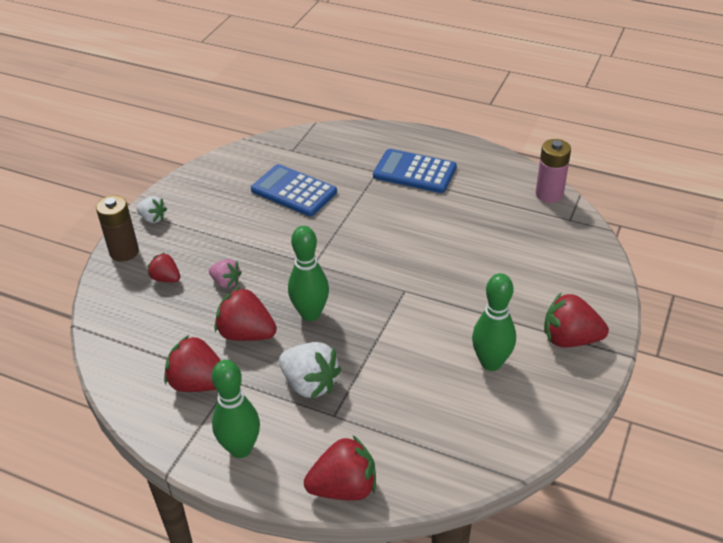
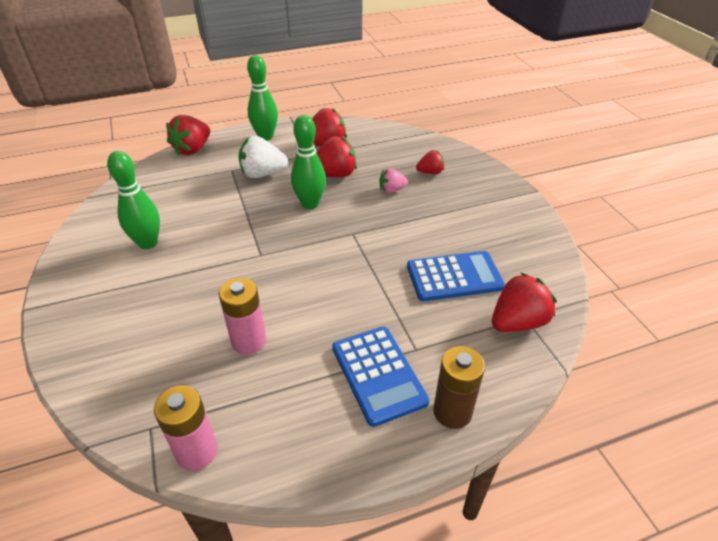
camera: 135 degrees right, 0 degrees up
brown battery [96,195,139,262] -> brown battery moved to [433,346,485,429]
white strawberry [136,196,167,223] -> none
blue calculator [373,149,457,193] -> blue calculator turned 90 degrees clockwise [332,327,429,427]
red strawberry [544,293,609,348] -> red strawberry moved to [492,272,557,332]
none -> pink battery [219,278,266,355]

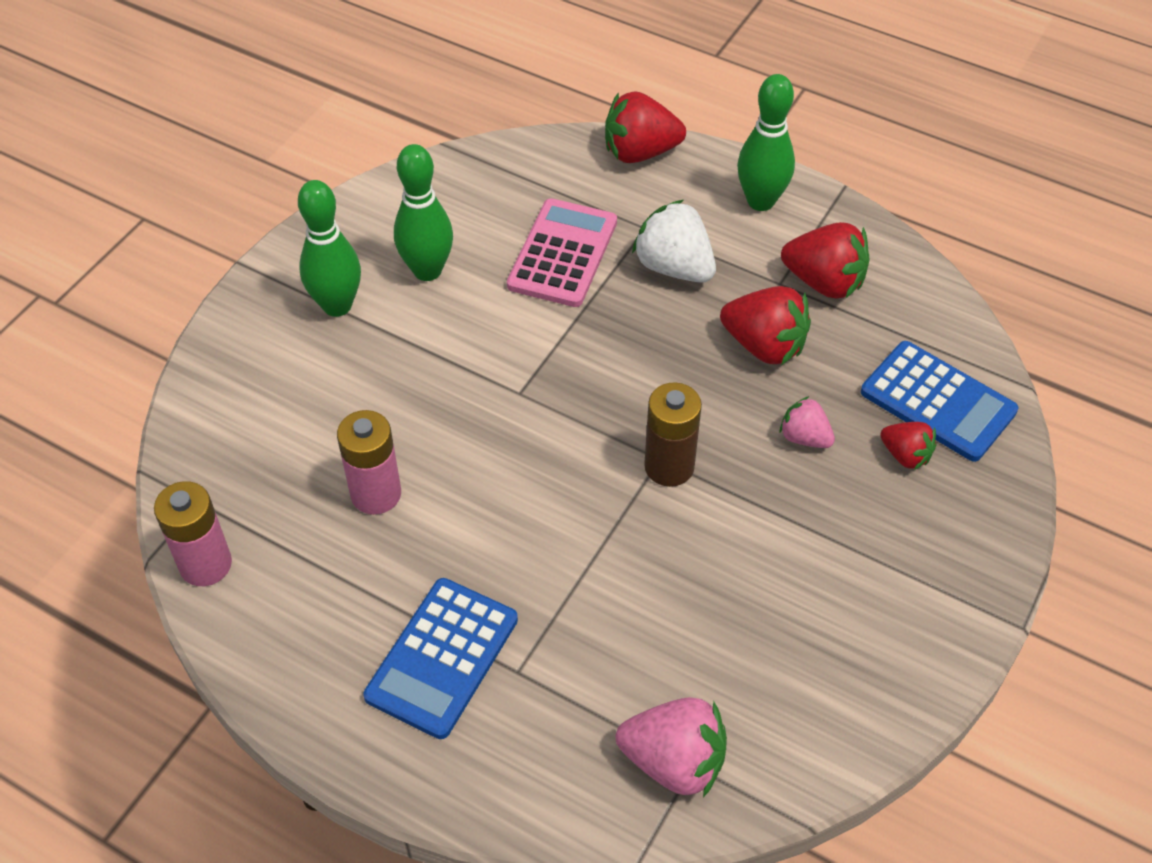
camera: 50 degrees right, 10 degrees up
green bowling pin [291,115,326,209] -> green bowling pin moved to [298,180,361,317]
blue calculator [407,251,505,301] -> blue calculator moved to [861,341,1019,462]
brown battery [433,346,485,429] -> brown battery moved to [644,382,702,487]
red strawberry [492,272,557,332] -> pink strawberry [616,697,727,797]
none -> pink calculator [507,198,617,307]

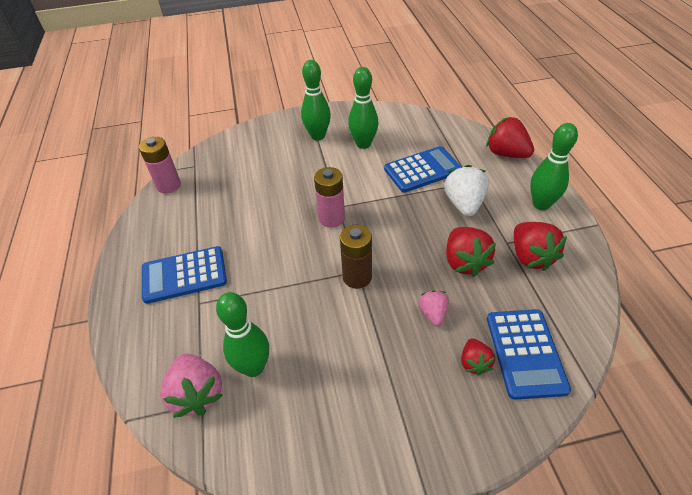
camera: 50 degrees right, 5 degrees down
pink battery [337,410,401,515] -> pink battery moved to [314,167,345,228]
pink calculator [507,198,617,307] -> blue calculator [384,146,462,193]
none -> green bowling pin [216,292,269,377]

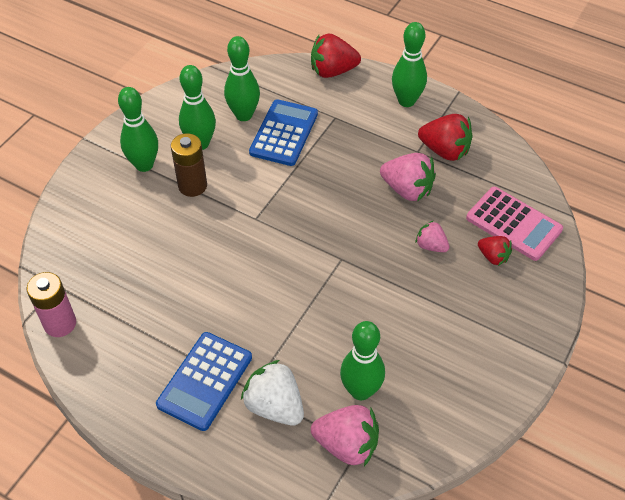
camera: 50 degrees left, 5 degrees up
pink battery [314,167,345,228] -> none
brown battery [340,225,372,289] -> brown battery moved to [171,133,207,197]
white strawberry [444,165,489,217] -> white strawberry moved to [241,360,304,425]
red strawberry [446,227,496,277] -> pink strawberry [380,153,436,201]
blue calculator [487,309,571,400] -> pink calculator [466,187,563,261]
none -> green bowling pin [224,36,260,121]

